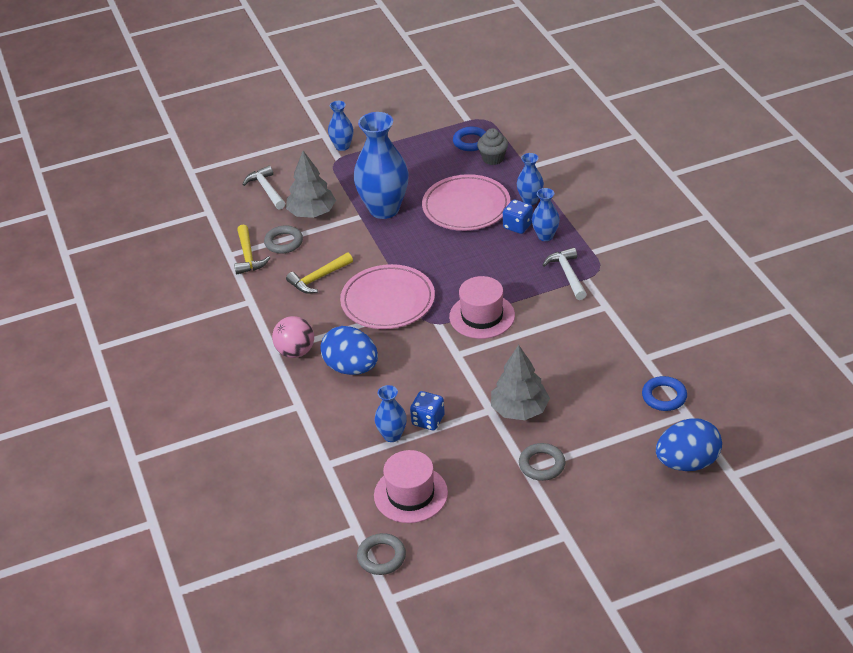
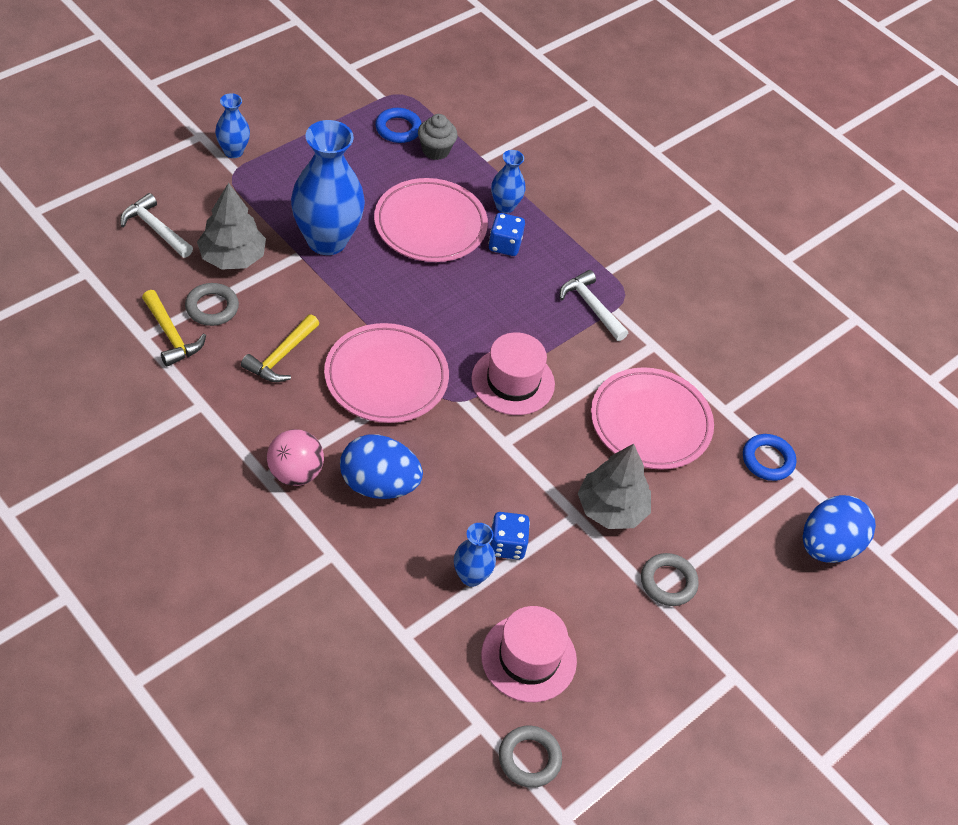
camera: 30 degrees left, 10 degrees up
blue vase [532,188,560,241] -> none
none -> pink plate [591,367,714,470]

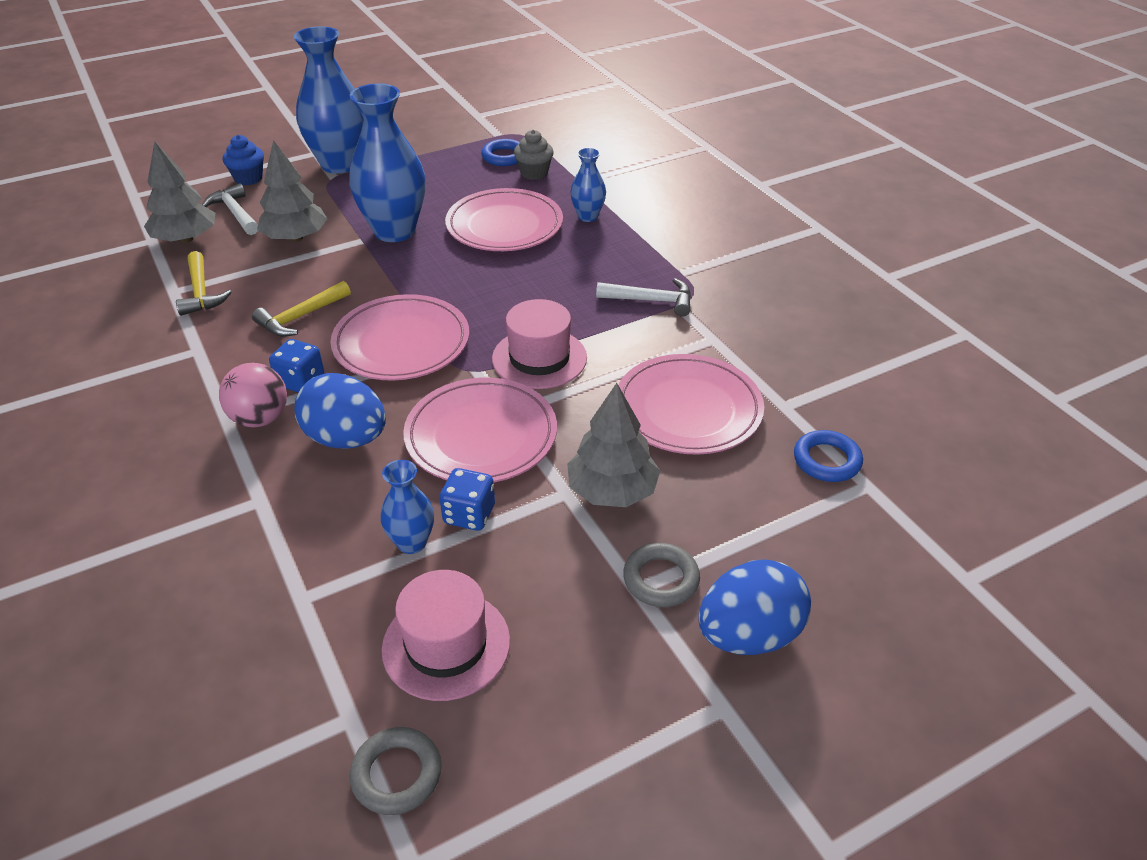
camera: 20 degrees right, 10 degrees down
grey ring [185,283,239,326] -> none
blue vase [215,93,250,158] -> blue vase [294,26,364,174], size x2.01
blue dice [488,213,525,256] -> blue dice moved to [269,339,324,392]
white hammer [560,270,628,341] -> white hammer turned 120 degrees clockwise [596,278,691,317]
blue egg [803,495,876,563] -> blue egg moved to [698,559,811,655]
none -> grey tree [144,142,215,243]
none -> blue cupcake [223,135,264,185]
none -> pink plate [403,378,557,482]

